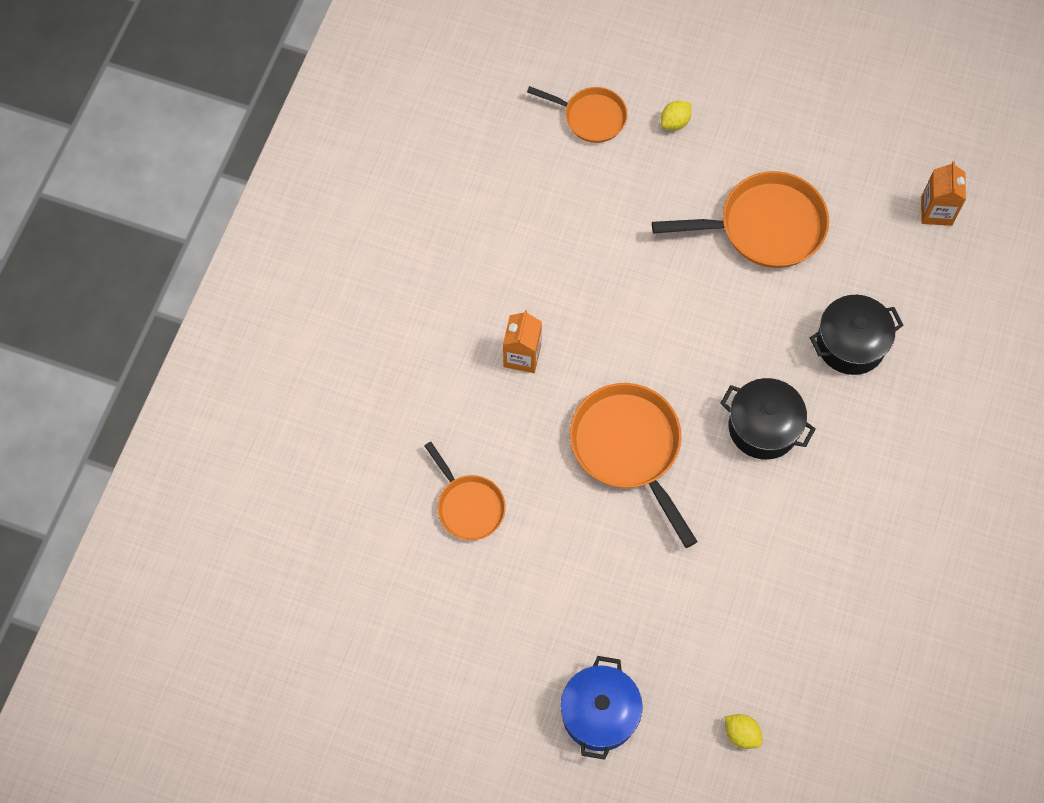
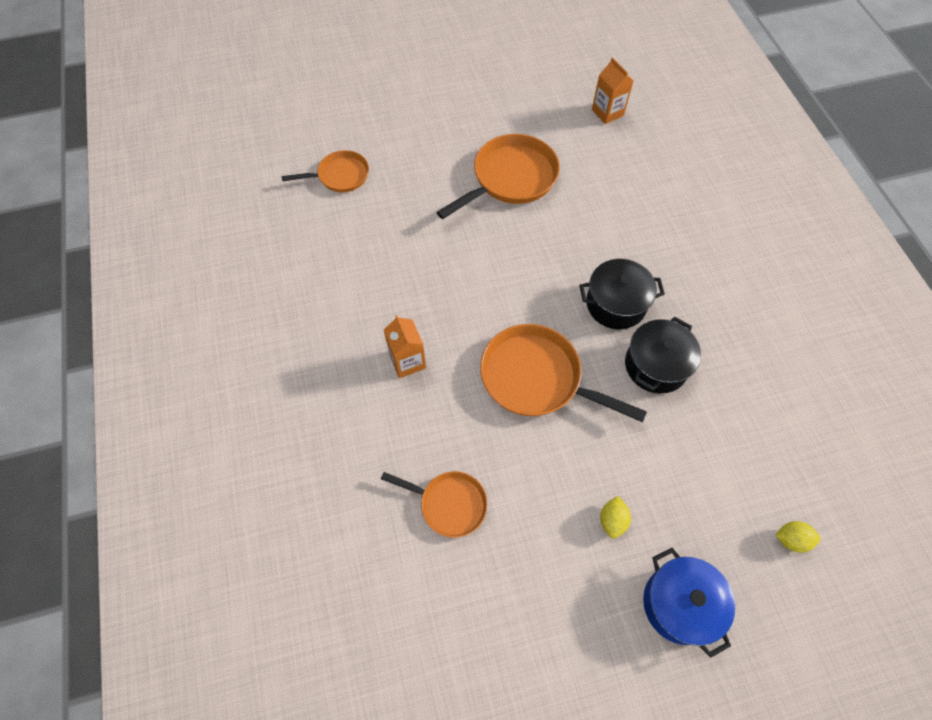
camera: 35 degrees left, 5 degrees down
yellow lemon [661,101,691,130] -> yellow lemon moved to [600,496,631,539]
black pot [810,295,904,375] -> black pot moved to [625,316,701,394]

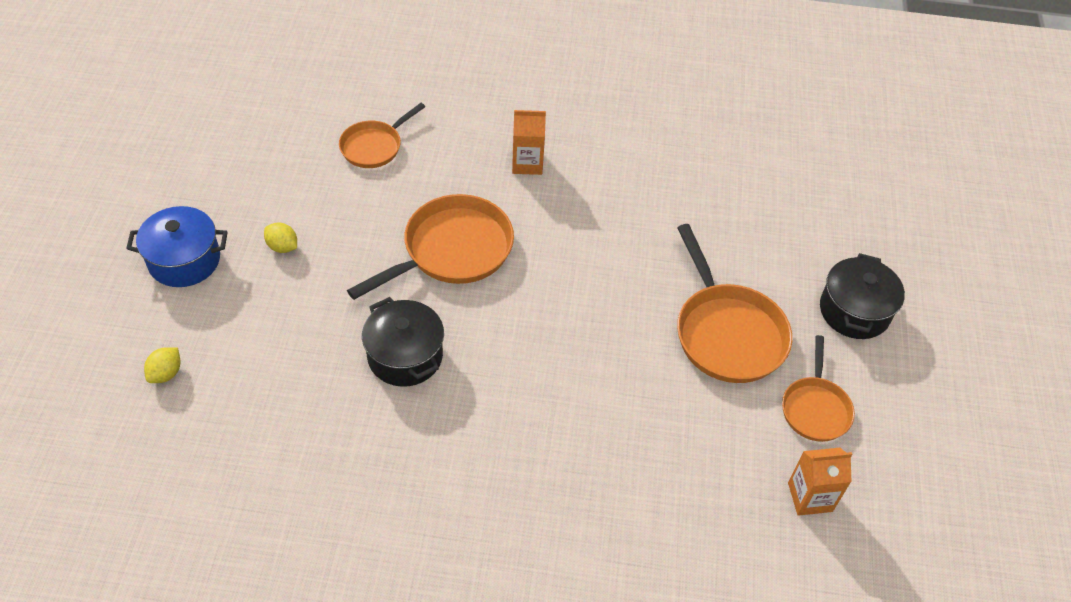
camera: 110 degrees right, 10 degrees down
orange pan [282,150,369,192] -> orange pan moved to [782,335,855,442]
black pot [579,259,665,329] -> black pot moved to [820,253,905,339]

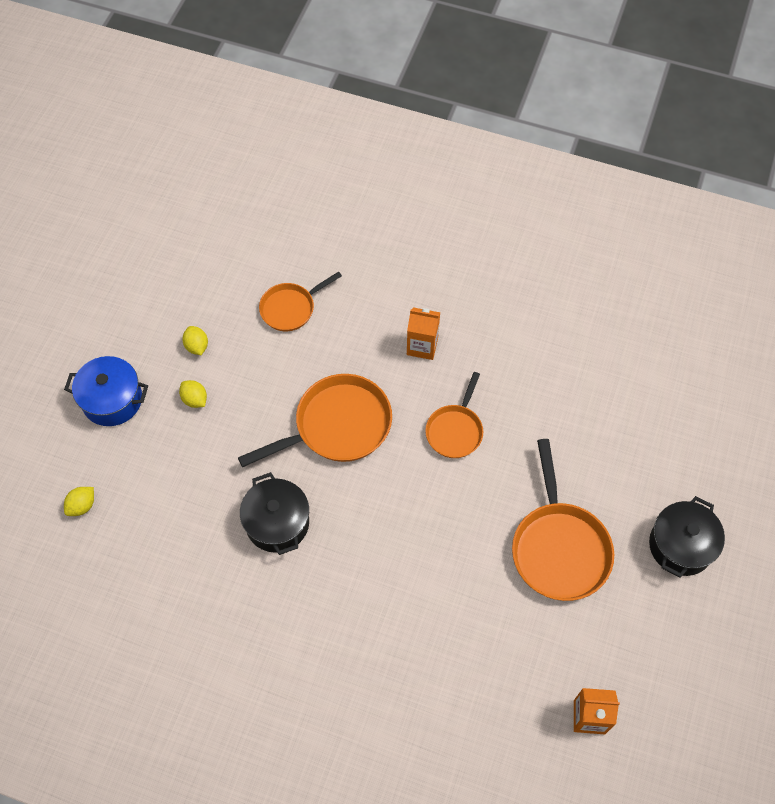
camera: 15 degrees right, 10 degrees up
orange pan [782,335,855,442] -> orange pan moved to [425,372,483,458]
none -> yellow lemon [182,326,208,355]

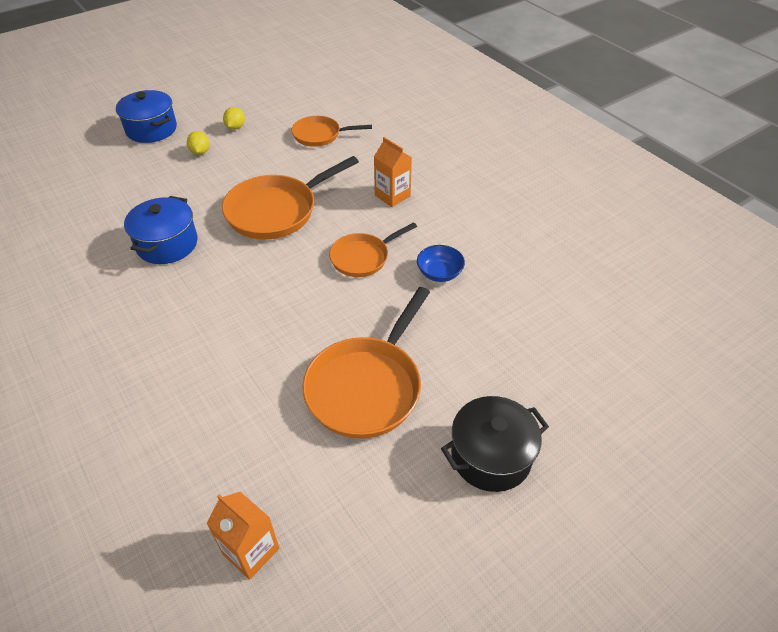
camera: 35 degrees right, 15 degrees down
yellow lemon [64,487,94,516] -> none
orange pan [238,374,392,467] -> orange pan turned 135 degrees clockwise [222,156,359,240]
black pot [240,472,309,555] -> blue pot [124,196,198,264]
none -> blue bowl [417,245,465,282]

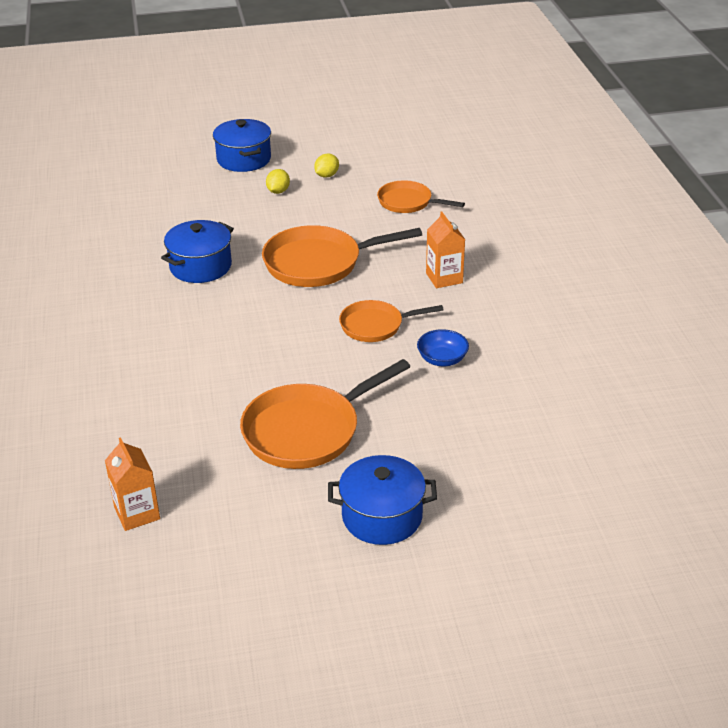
camera: 25 degrees right, 10 degrees down
black pot [441,396,549,492] -> blue pot [328,455,437,545]

